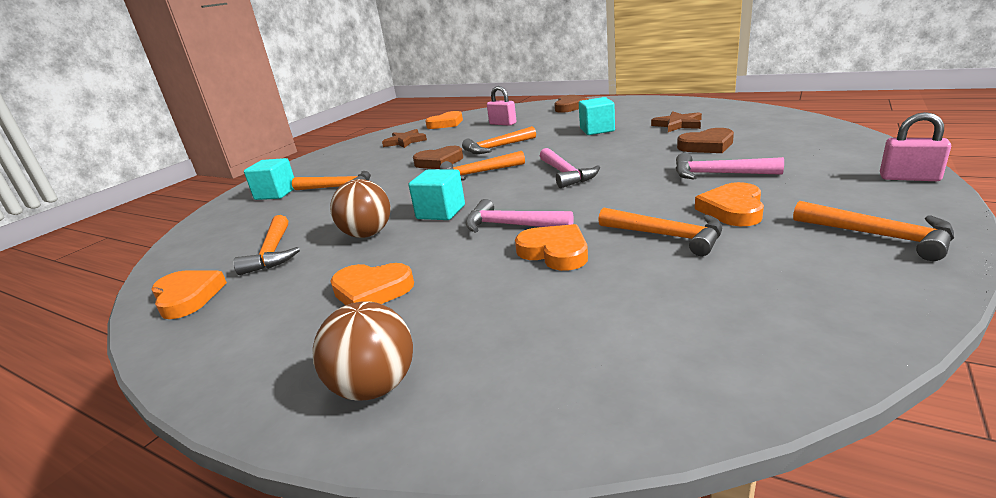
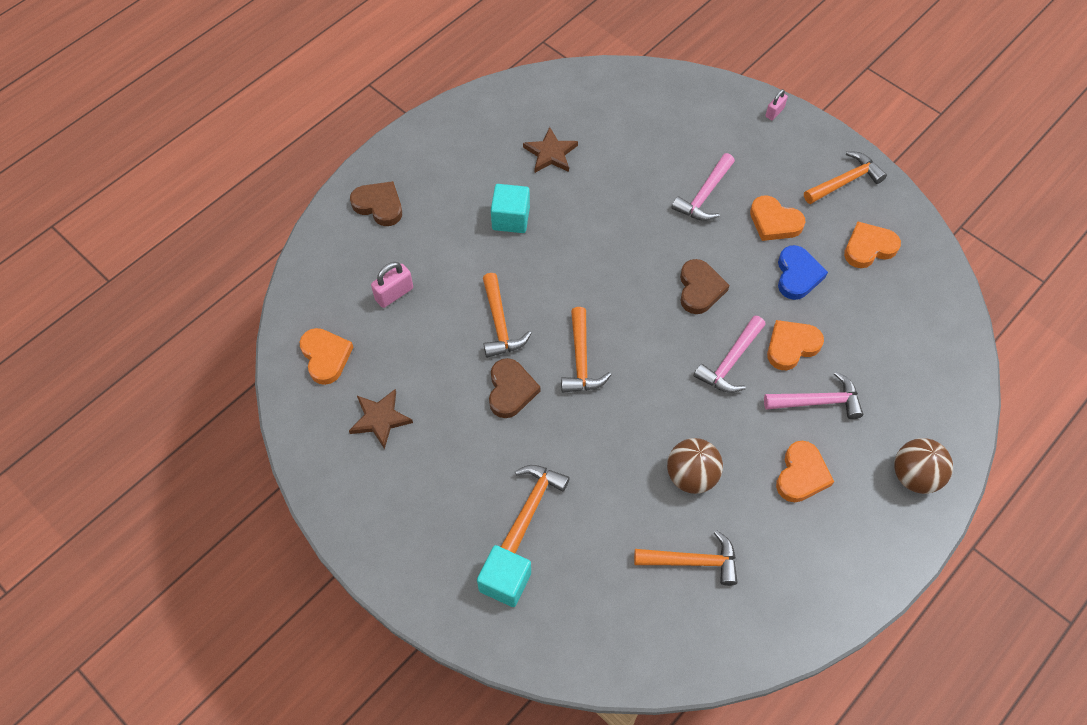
camera: 80 degrees left, 35 degrees up
orange heart [151,271,227,319] -> orange heart moved to [844,222,901,268]
turquoise cube [409,170,465,220] -> none
pink hammer [540,148,600,188] -> pink hammer moved to [764,372,863,419]
orange hammer [598,208,722,256] -> blue heart [778,245,828,300]
brown heart [677,128,734,153] -> brown heart moved to [680,259,730,314]
pink padlock [880,112,951,181] -> pink padlock [765,89,788,120], size x0.65

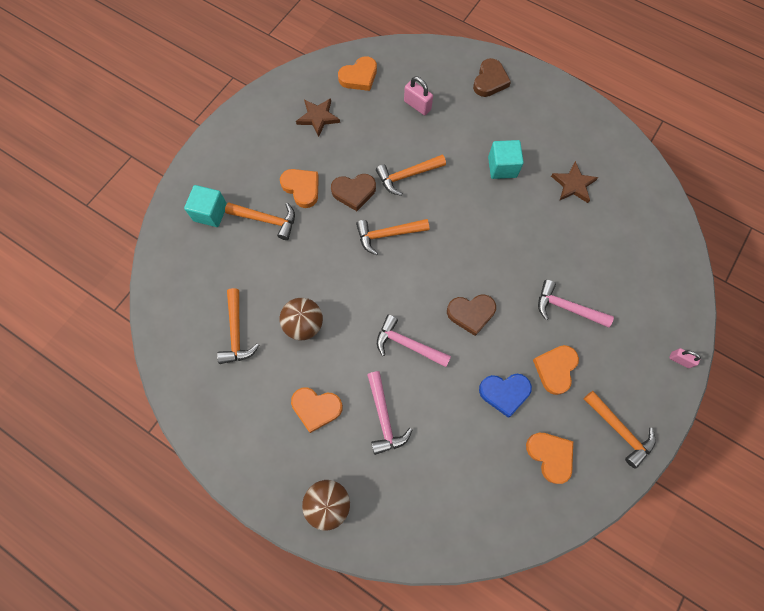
camera: 80 degrees right, 10 degrees up
orange heart [767,320,824,370] -> orange heart moved to [280,169,319,208]

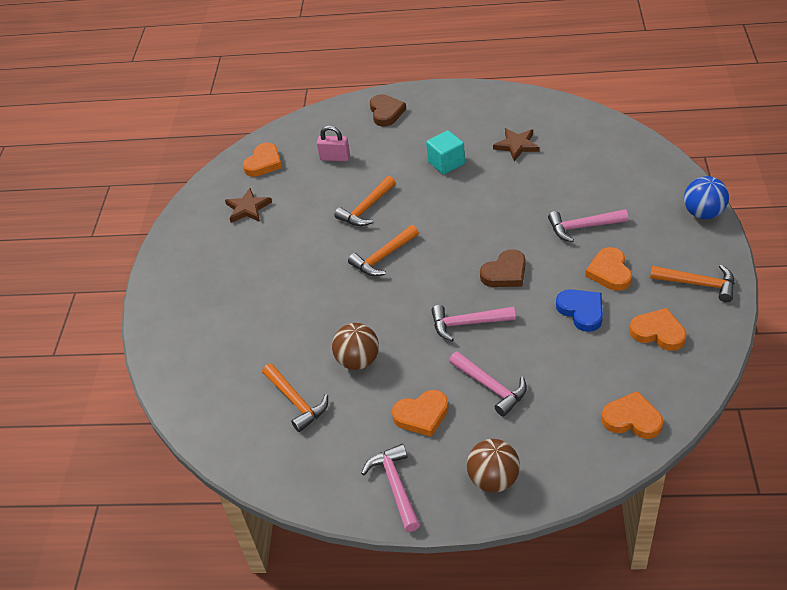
camera: 25 degrees left, 25 degrees down
turquoise cube [184,185,227,227] -> none
orange hammer [225,202,295,240] -> none
orange heart [280,169,319,208] -> orange heart moved to [602,391,663,439]
brown heart [331,174,376,211] -> none
blue heart [479,374,532,418] -> blue heart turned 90 degrees counterclockwise [556,289,603,332]
pink padlock [669,348,701,368] -> blue ball [684,176,729,219]
none -> pink hammer [361,444,420,532]

